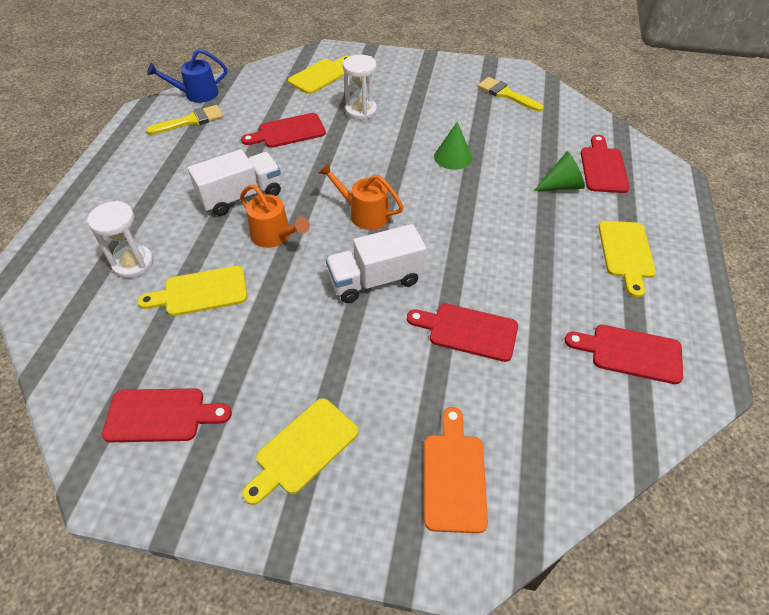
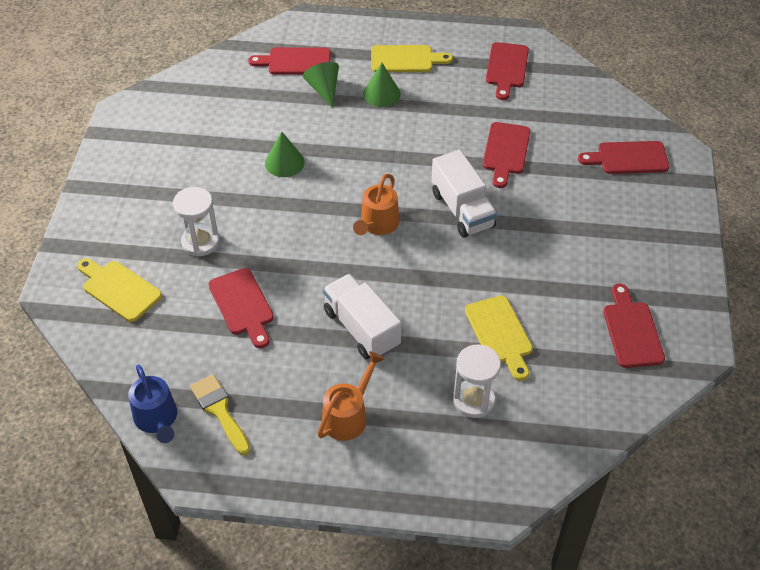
camera: 95 degrees left, 0 degrees up
orange watering can [240,185,310,248] -> orange watering can moved to [317,351,384,441]
yellow cutting board [242,398,358,505] -> none
orange cutting board [424,407,488,533] -> red cutting board [578,141,670,174]
yellow brush [477,77,544,112] -> none
none -> green cone [363,63,401,107]

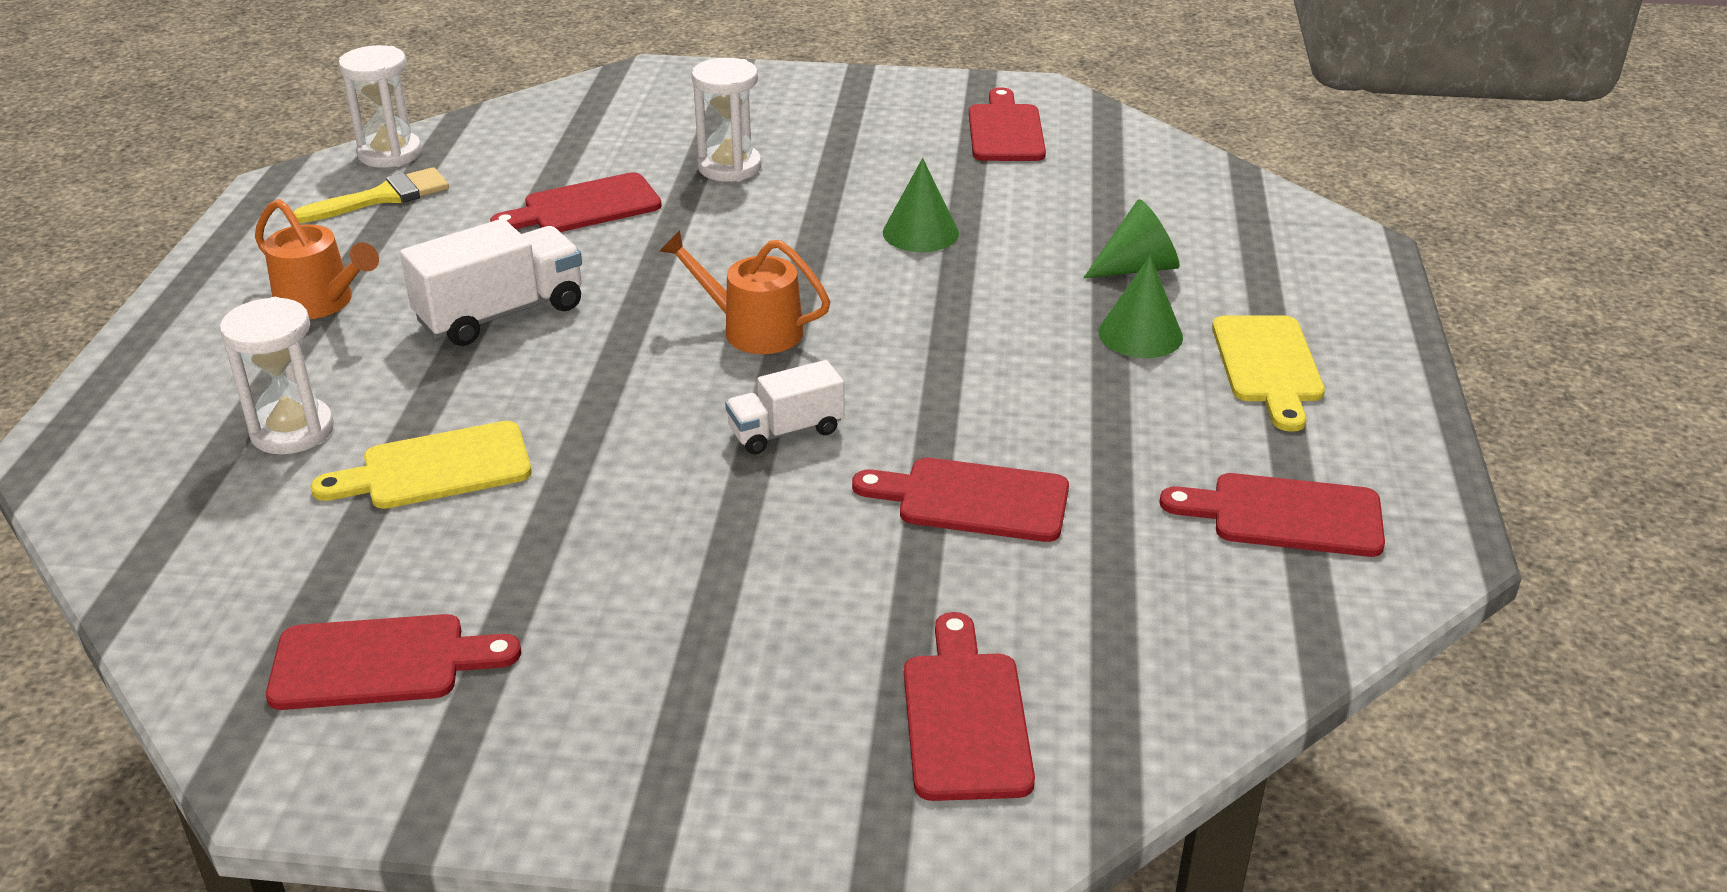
camera: 90 degrees right, 15 degrees down
yellow cutting board [77,258,162,322] -> none
blue watering can [128,364,177,443] -> white hourglass [338,45,422,168]
red cutting board [248,47,331,75] -> red cutting board moved to [969,87,1046,161]
white truck [431,150,497,238] -> white truck [725,360,844,455], size x0.62

